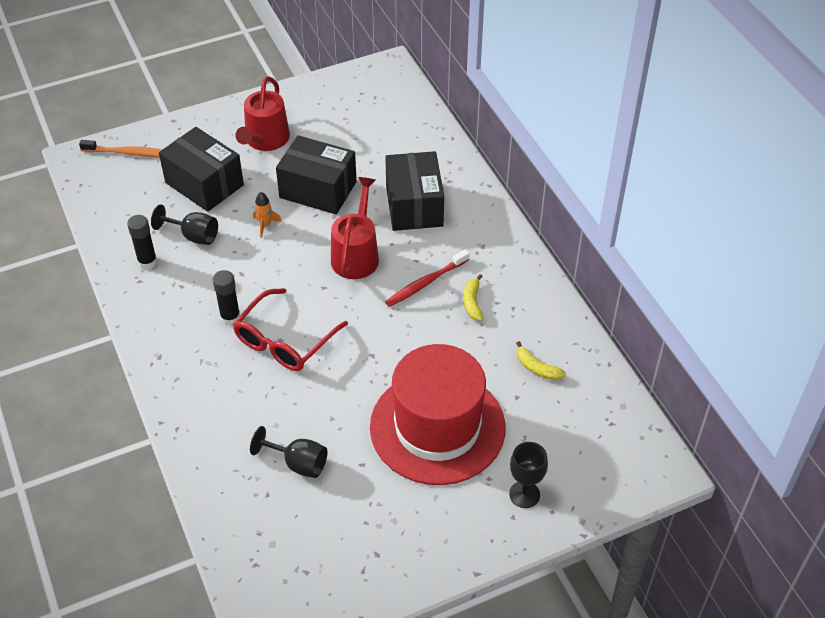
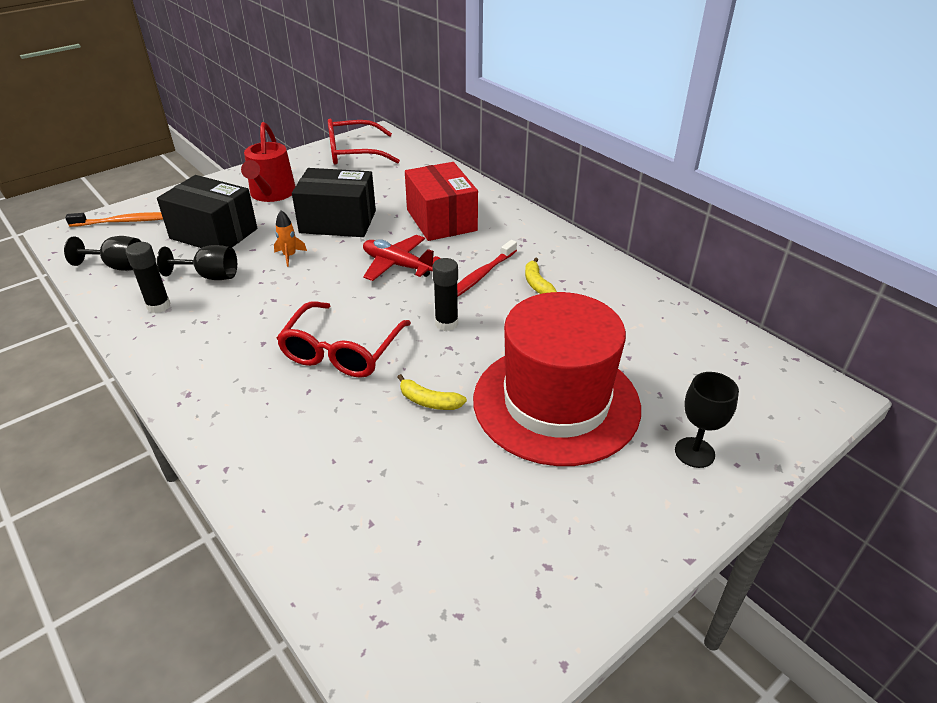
camera: 15 degrees left, 10 degrees down
black glue stick [213,270,240,325] -> black glue stick moved to [433,258,458,331]
black goblet [250,426,327,478] -> black goblet moved to [64,236,142,271]
red watering can [331,177,379,279] -> red plane [363,235,441,281]
black box [385,151,444,231] -> red box [405,162,478,241]
yellow banana [516,341,566,380] -> yellow banana moved to [397,374,467,410]
none -> red glasses [328,119,400,165]

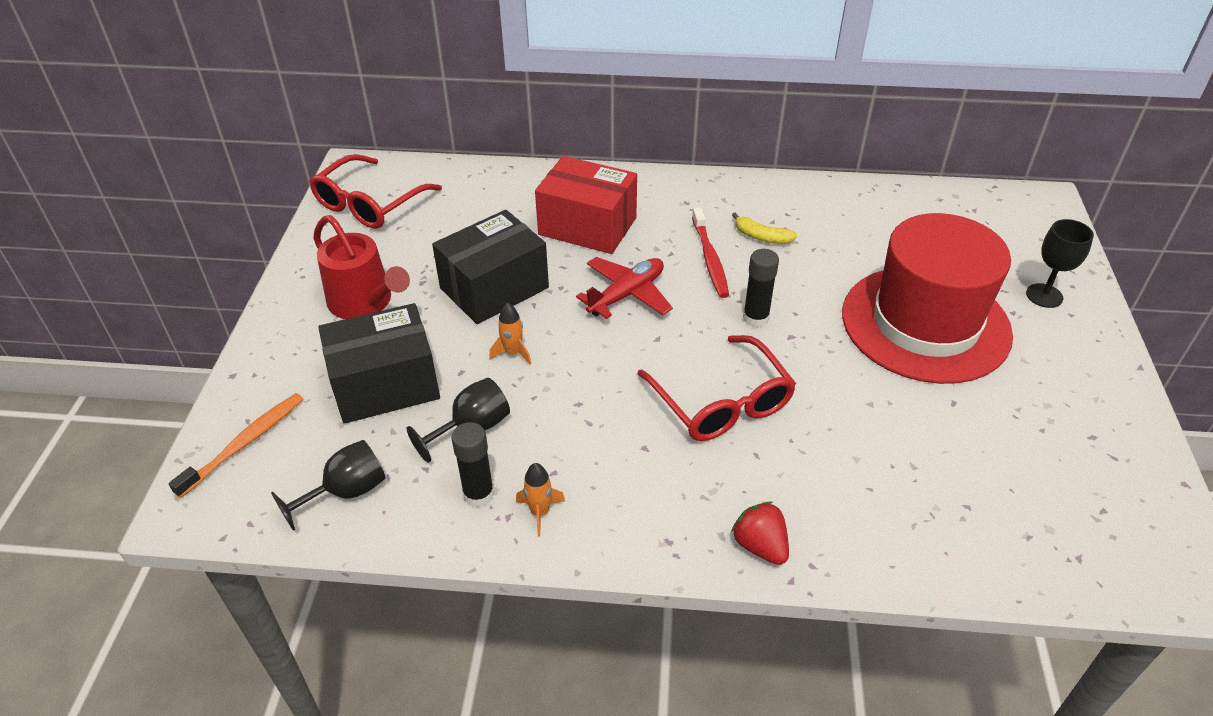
camera: 45 degrees left, 5 degrees up
red plane [363,235,441,281] -> red plane turned 150 degrees clockwise [576,257,673,319]
yellow banana [397,374,467,410] -> none
none -> orange rocket [516,463,565,536]
none -> red strawberry [731,502,789,565]

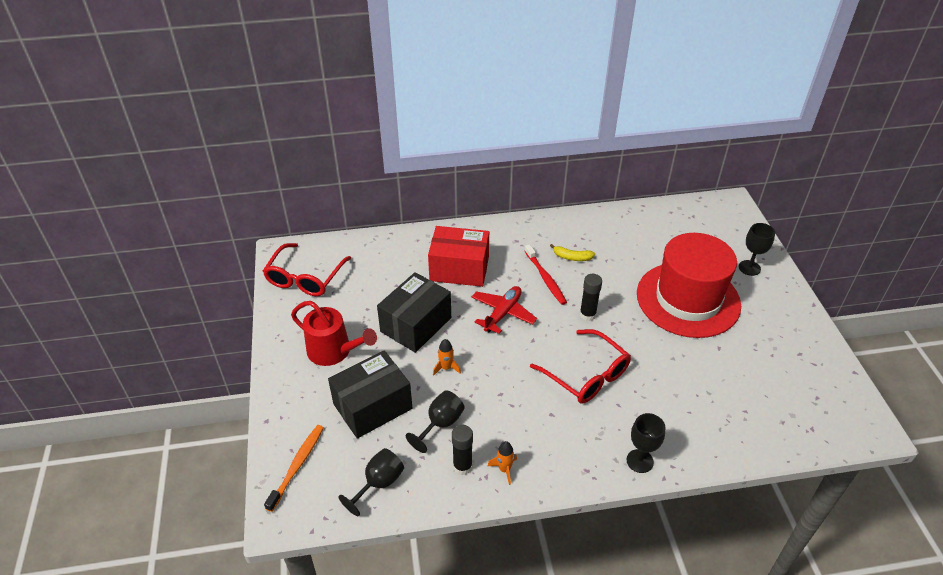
camera: 15 degrees left, 0 degrees up
red strawberry [731,502,789,565] -> black goblet [627,413,666,473]

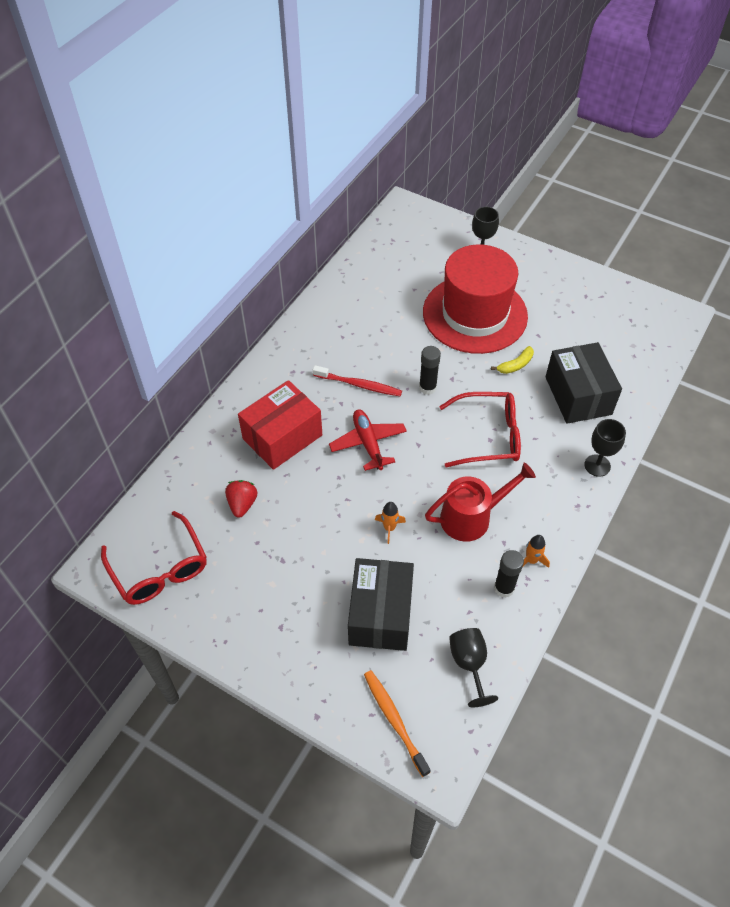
camera: 50 degrees left, 10 degrees up
red watering can [291,301,377,366] -> red watering can moved to [425,463,536,542]
black box [377,272,451,353] -> black box moved to [546,342,622,424]
black goblet [406,390,465,453] -> none
yellow banana [550,244,595,261] -> yellow banana moved to [491,346,534,374]
none -> red strawberry [225,480,257,518]

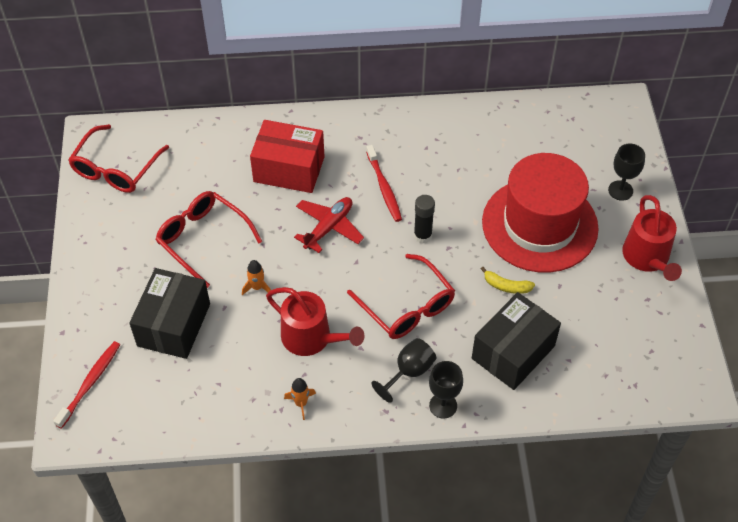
camera: 55 degrees right, 0 degrees up
red strawberry [225,480,257,518] -> none
black box [348,558,414,651] -> black box turned 45 degrees counterclockwise [129,268,210,359]
orange toothbrush [364,670,431,777] -> red toothbrush [53,341,120,429]
black goblet [449,628,498,707] -> black goblet moved to [371,338,436,403]
black glue stick [494,550,524,598] -> none
none -> red glasses [155,191,263,288]
none -> red watering can [622,195,682,281]

